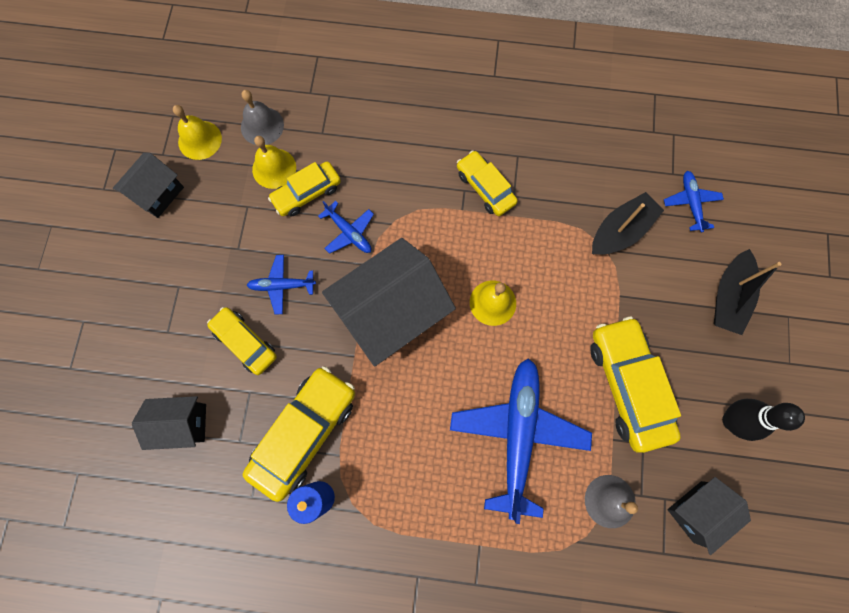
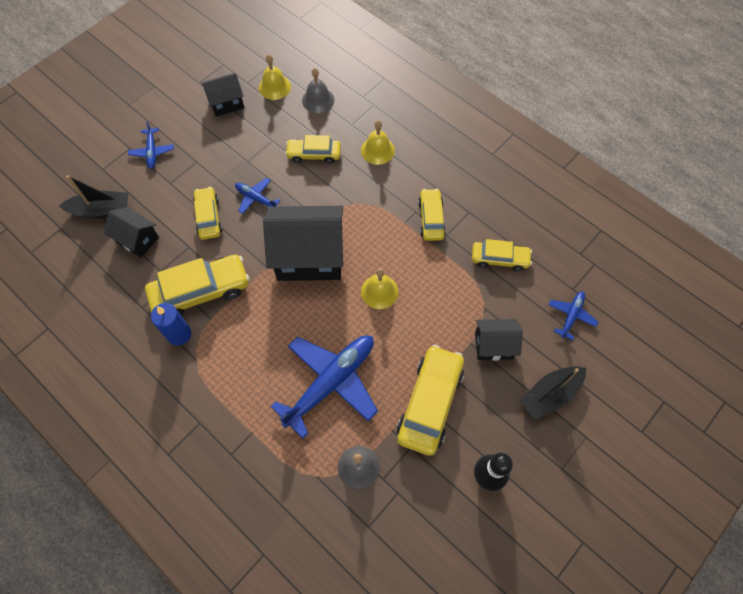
camera: 35 degrees right, 10 degrees down
yellow bell [252,136,296,189] -> yellow bell moved to [361,120,395,165]
blue plane [318,201,374,254] -> blue plane moved to [128,122,174,169]
black boat [592,192,664,255] -> black boat moved to [59,175,128,219]
black house [667,477,751,555] -> black house moved to [475,319,523,360]
none -> yellow car [472,239,532,271]

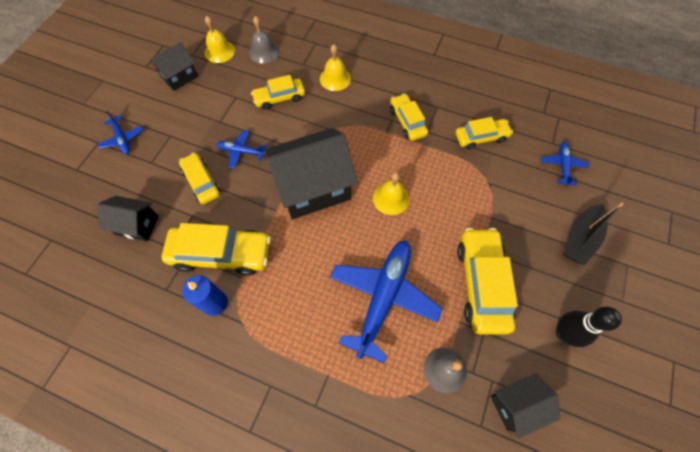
camera: 20 degrees left, 0 degrees up
black boat [59,175,128,219] -> none
yellow car [145,255,250,316] -> yellow car turned 45 degrees clockwise [162,223,271,276]
black house [475,319,523,360] -> black house moved to [491,373,561,439]

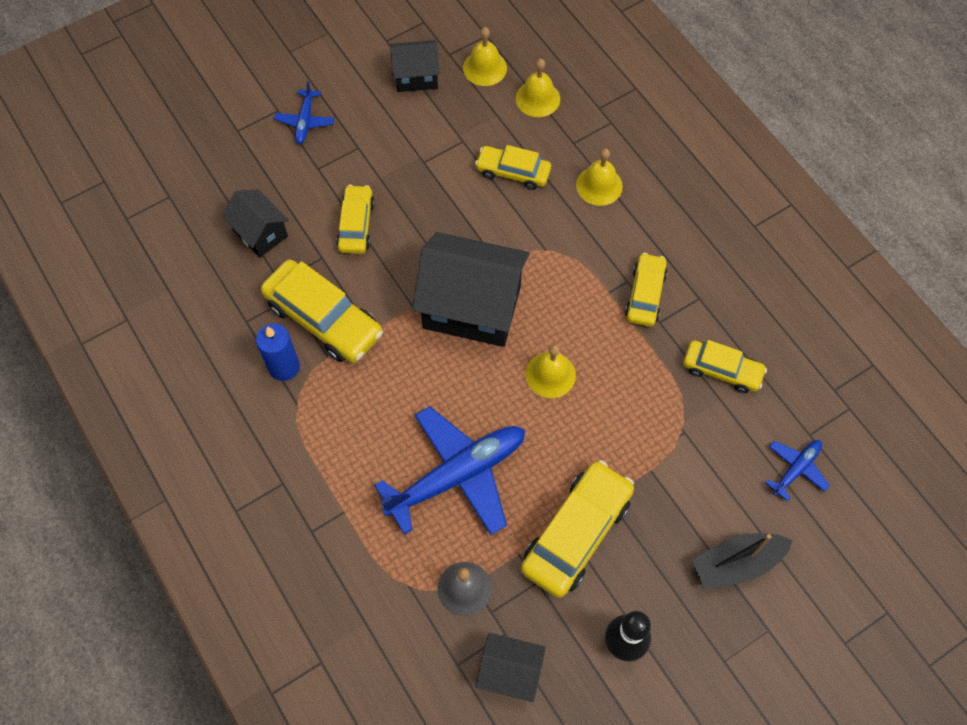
camera: 35 degrees right, 0 degrees up
blue plane [216,130,266,169] -> none
grey bell [249,16,279,63] -> yellow bell [516,59,560,117]

